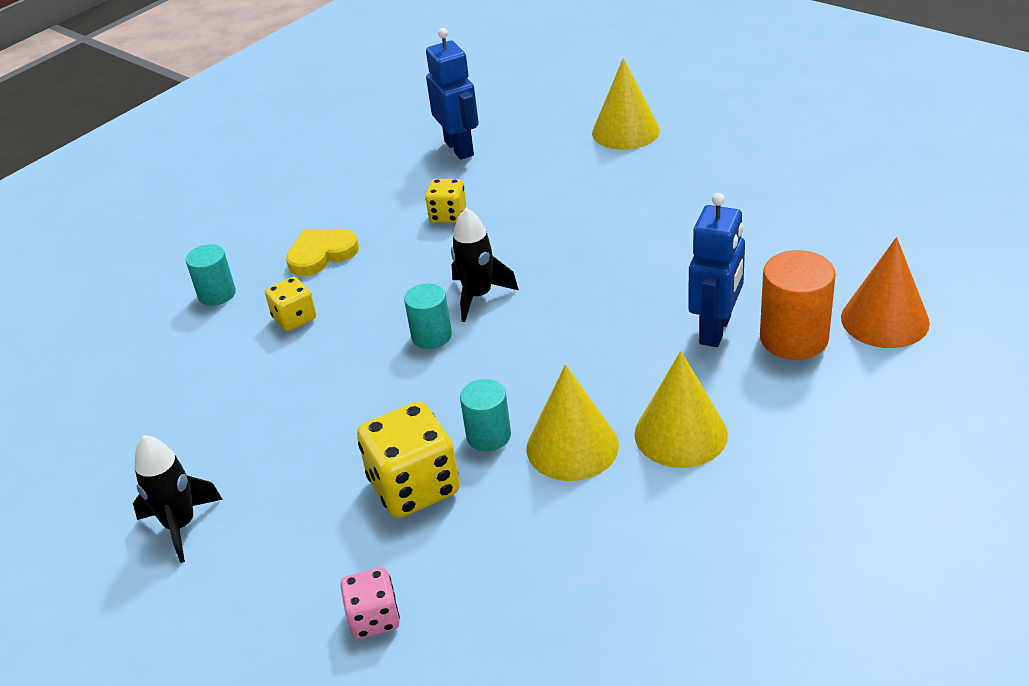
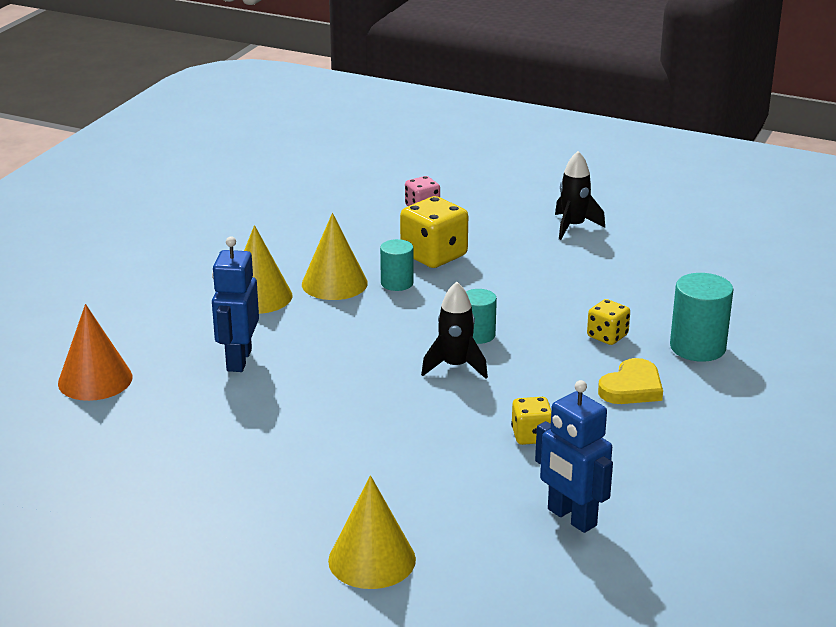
camera: 160 degrees right, 10 degrees down
turquoise cylinder [186,244,236,306] -> turquoise cylinder [670,273,734,362], size x1.59
orange cylinder [760,250,836,360] -> none

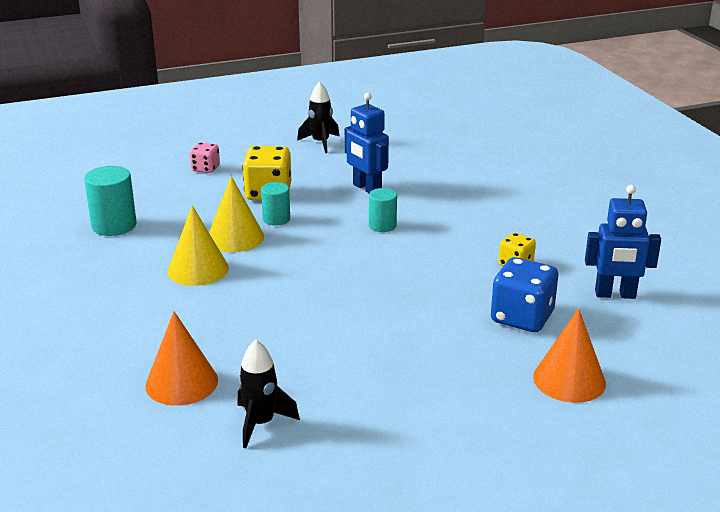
camera: 45 degrees left, 0 degrees up
blue robot [212,237,259,372] -> blue robot moved to [345,93,389,193]
yellow cone [328,475,416,589] -> orange cone [533,308,606,403]
black rocket [421,282,488,379] -> black rocket moved to [237,340,300,448]
yellow dice [587,299,630,345] -> none
yellow heart [598,358,663,404] -> none
turquoise cylinder [670,273,734,362] -> turquoise cylinder moved to [84,166,137,236]
none -> blue dice [491,257,558,332]

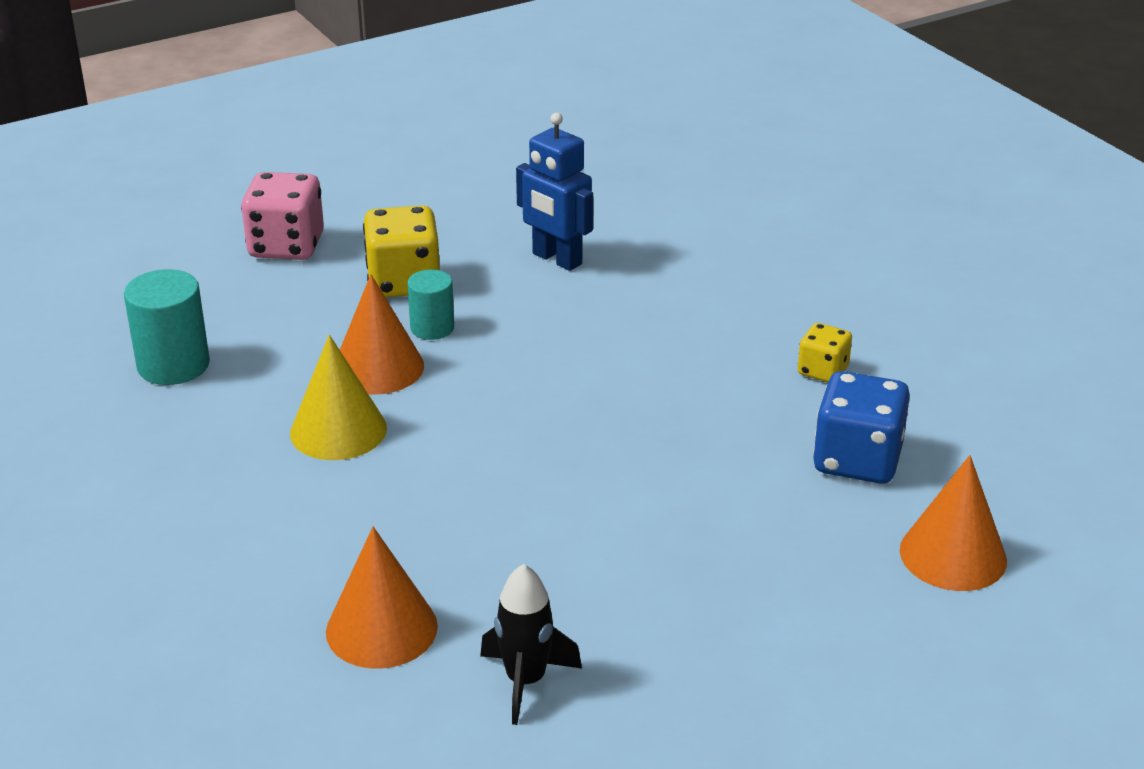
camera: 10 degrees left, 5 degrees up
pink dice [190,142,220,173] -> pink dice [241,172,324,260], size x1.75
yellow cone [209,176,264,252] -> orange cone [340,274,424,395]
black rocket [297,82,340,153] -> none
turquoise cylinder [369,188,397,232] -> none
blue robot [585,185,661,299] -> none

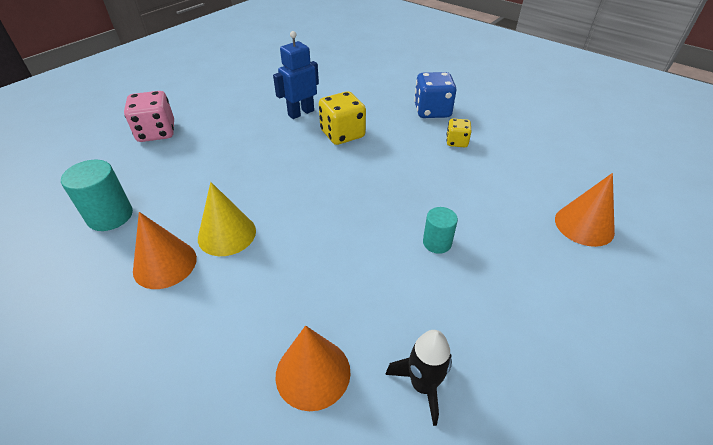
camera: 20 degrees left, 10 degrees up
orange cone [340,274,424,395] -> orange cone moved to [133,212,197,289]
yellow dice [363,205,440,297] -> yellow dice moved to [319,91,366,145]
turquoise cylinder [407,270,454,340] -> turquoise cylinder moved to [423,207,458,254]
blue robot [516,113,593,271] -> blue robot turned 120 degrees clockwise [273,31,319,119]
blue dice [813,371,910,484] -> blue dice moved to [414,72,457,118]

